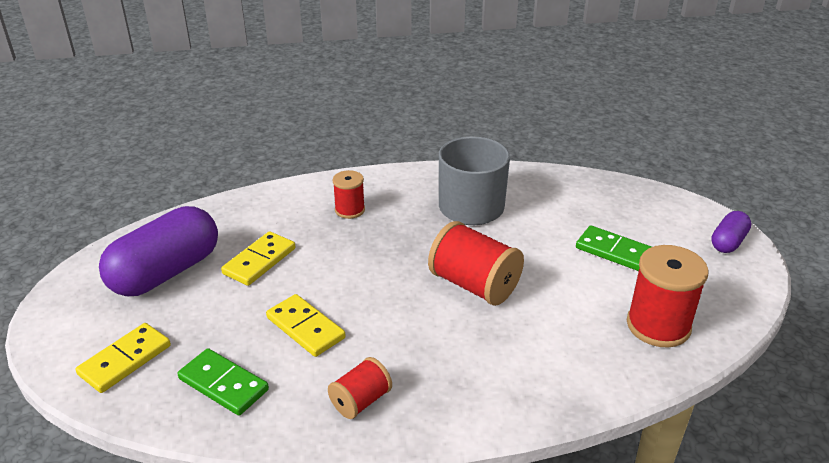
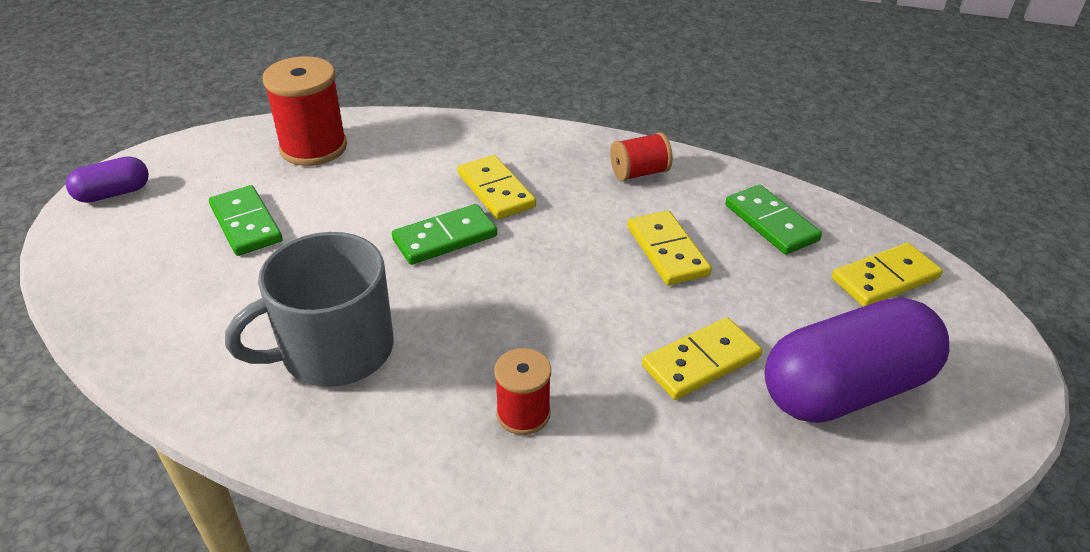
camera: 155 degrees left, 5 degrees up
red spool [428,221,524,306] -> green domino [392,204,497,265]
none -> yellow domino [458,155,536,220]

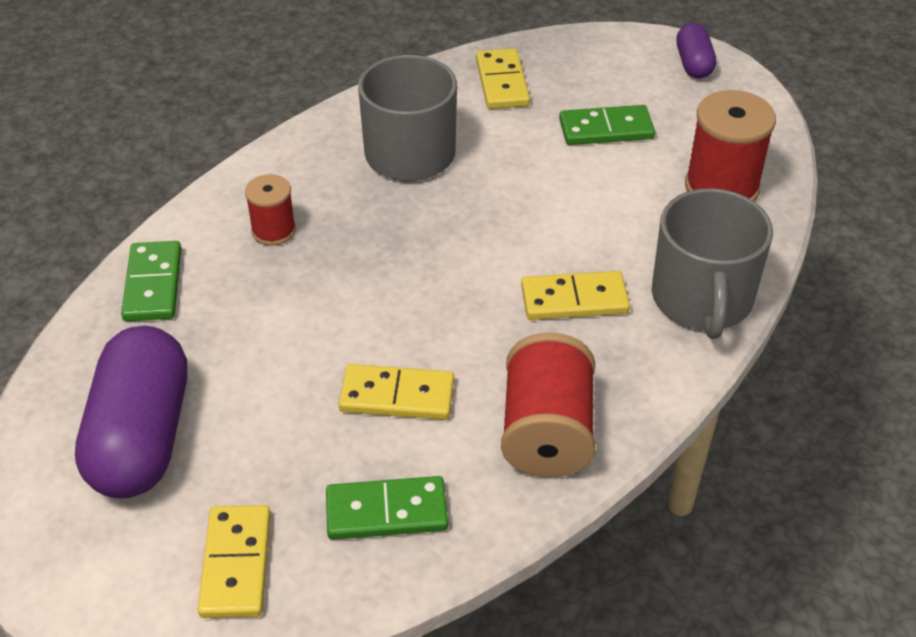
camera: 115 degrees right, 5 degrees up
green domino [392,204,497,265] -> green domino moved to [121,241,181,321]
red spool [610,132,673,181] -> red spool [501,333,595,478], size x1.73
yellow domino [642,317,762,400] -> yellow domino moved to [476,48,530,109]
none -> grey mug [652,188,773,339]

